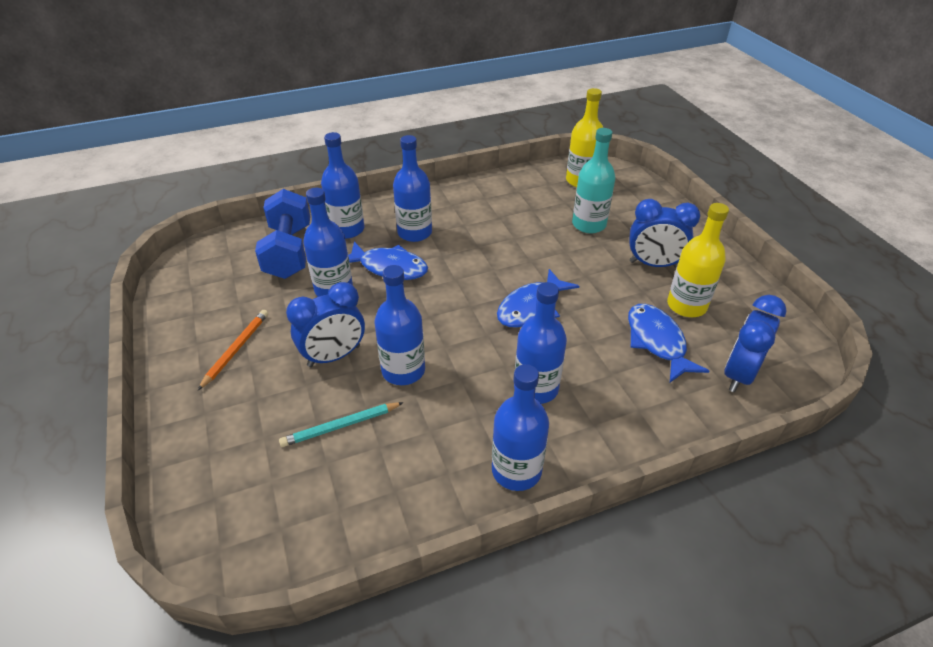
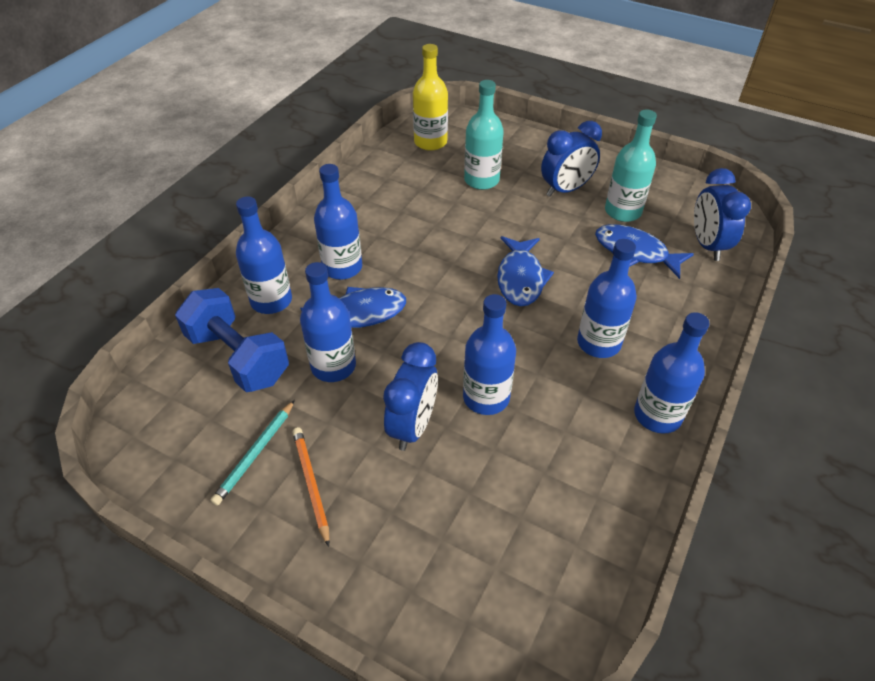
camera: 40 degrees left, 5 degrees up
turquoise pencil [279,402,404,447] -> turquoise pencil moved to [211,400,295,505]
yellow bottle [667,203,729,317] -> turquoise bottle [605,109,657,222]

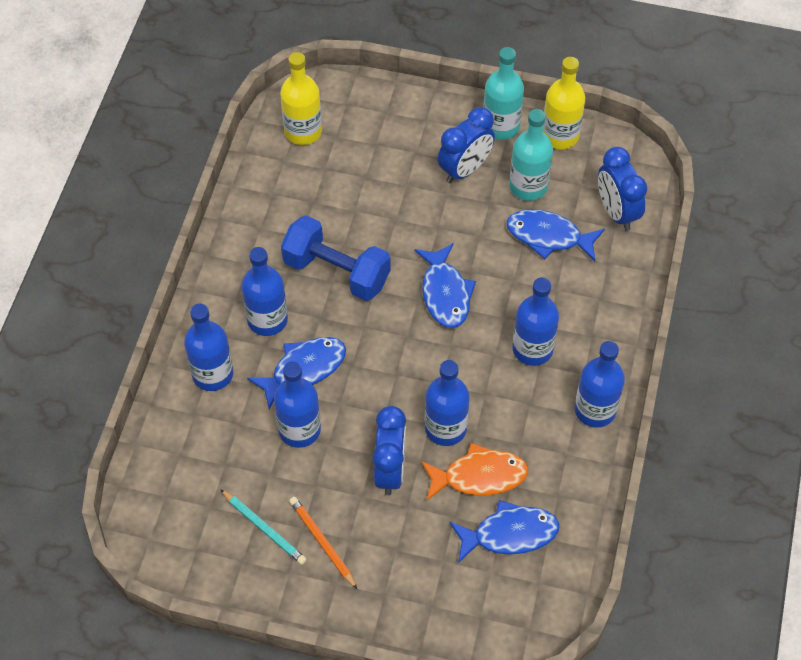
camera: 15 degrees left, 10 degrees up
blue dumbbell [175,288,289,392] -> blue dumbbell moved to [281,215,391,301]
turquoise pencil [211,400,295,505] -> turquoise pencil turned 60 degrees counterclockwise [220,489,307,565]
turquoise bottle [464,80,504,190] -> turquoise bottle moved to [483,47,524,140]
none -> orange fish [421,443,528,501]
none -> blue fish [449,500,559,563]
none -> yellow bottle [543,57,585,149]

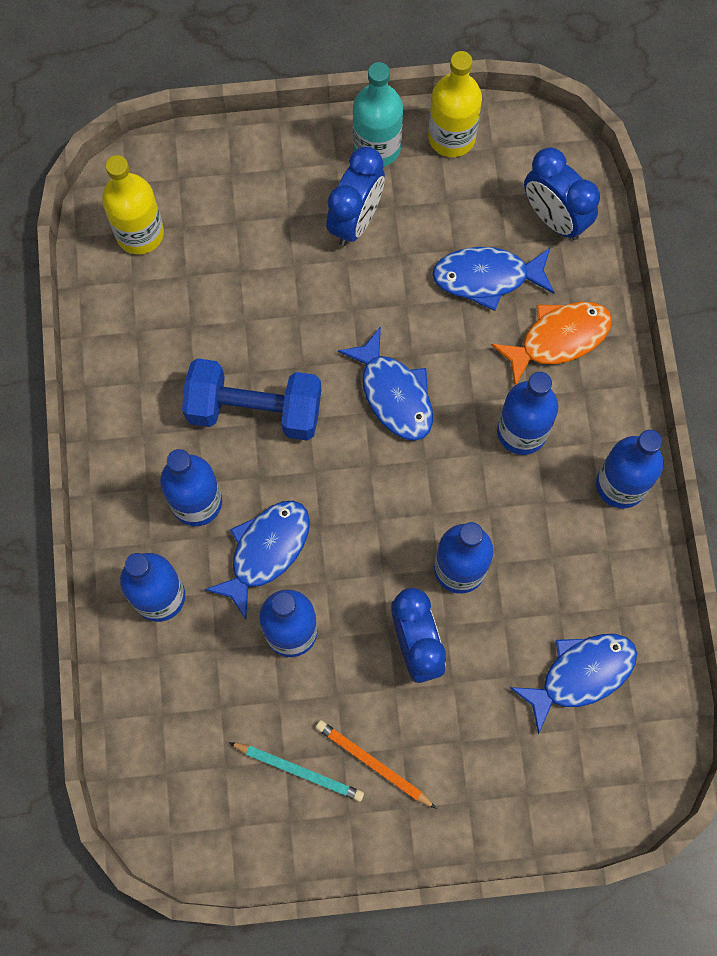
camera: 20 degrees left, 15 degrees up
orange fish [421,443,528,501] -> orange fish moved to [491,302,612,385]
turquoise bottle [509,109,553,201] -> none

